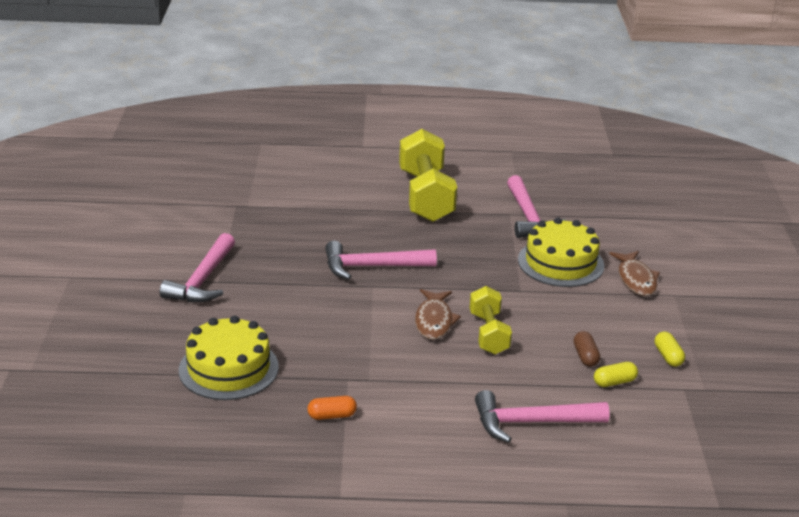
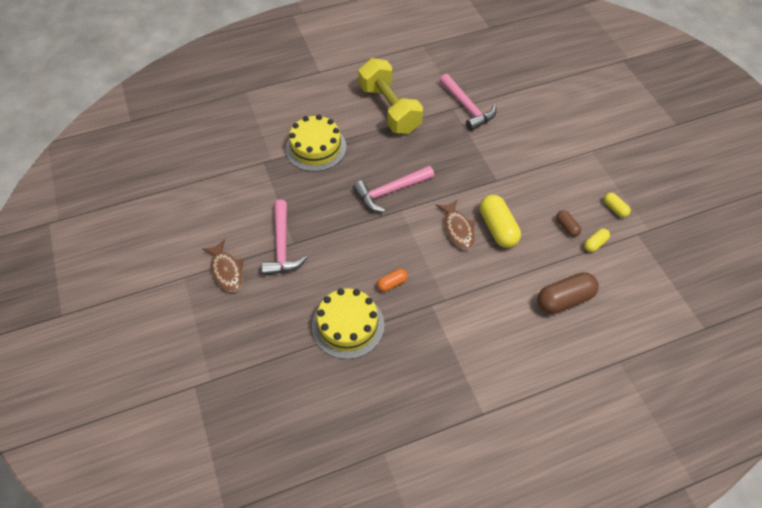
camera: 20 degrees left, 25 degrees up
orange capsule [307,396,357,420] -> orange capsule moved to [377,269,408,292]
yellow dumbbell [470,286,512,355] -> yellow capsule [480,195,521,248]
pink hammer [475,390,610,443] -> brown capsule [537,272,599,314]
yellow cake [518,217,604,287] -> yellow cake moved to [286,115,347,172]
brown fish [609,251,660,296] -> brown fish moved to [202,239,243,292]

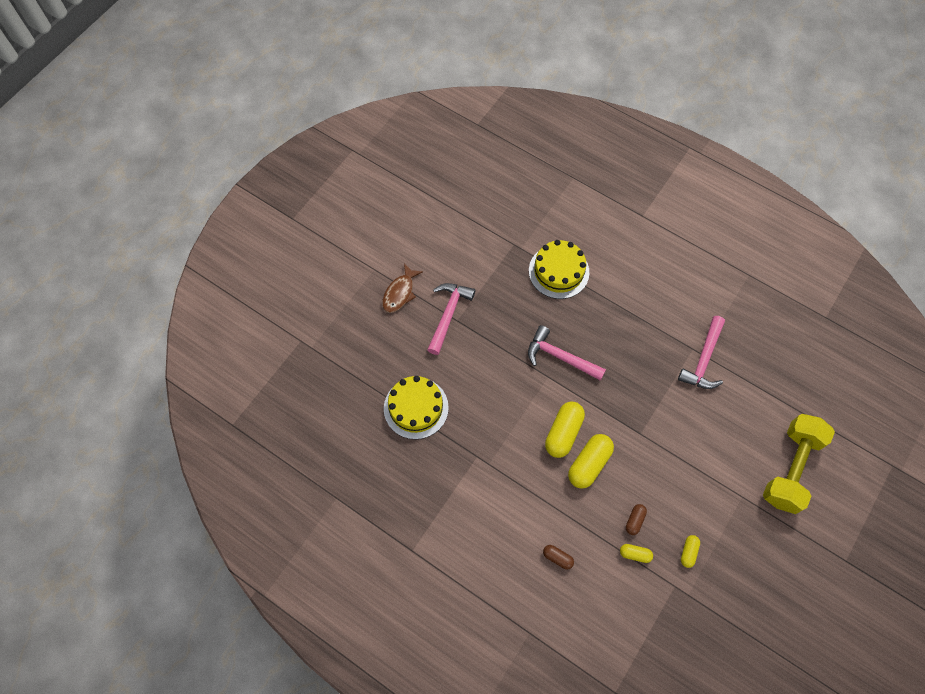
camera: 55 degrees right, 10 degrees up
pink hammer [262,200,307,276] -> pink hammer turned 150 degrees clockwise [427,283,475,355]
yellow dumbbell [358,58,423,134] -> yellow dumbbell moved to [763,414,835,514]
orange capsule [377,269,408,292] -> none
brown fish [436,200,475,250] -> yellow capsule [545,401,585,458]
brown capsule [537,272,599,314] -> brown capsule [543,545,574,570], size x0.52

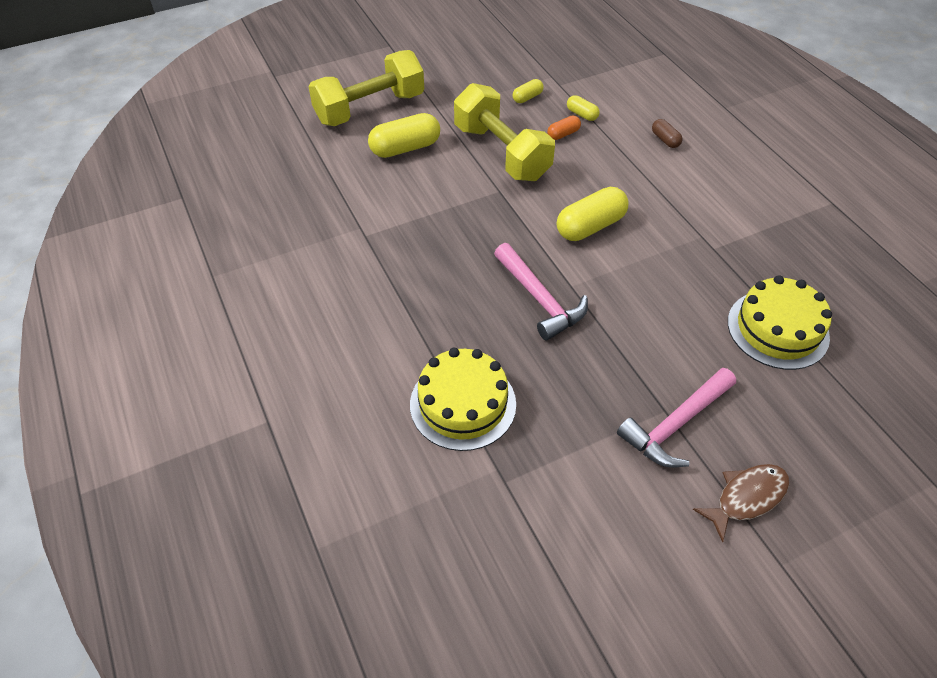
camera: 150 degrees left, 15 degrees down
yellow capsule [568,434,614,489] -> yellow capsule moved to [368,113,440,158]
brown capsule [626,504,647,535] -> orange capsule [547,115,581,140]
pink hammer [678,316,725,389] -> none
none -> yellow dumbbell [454,83,555,181]

